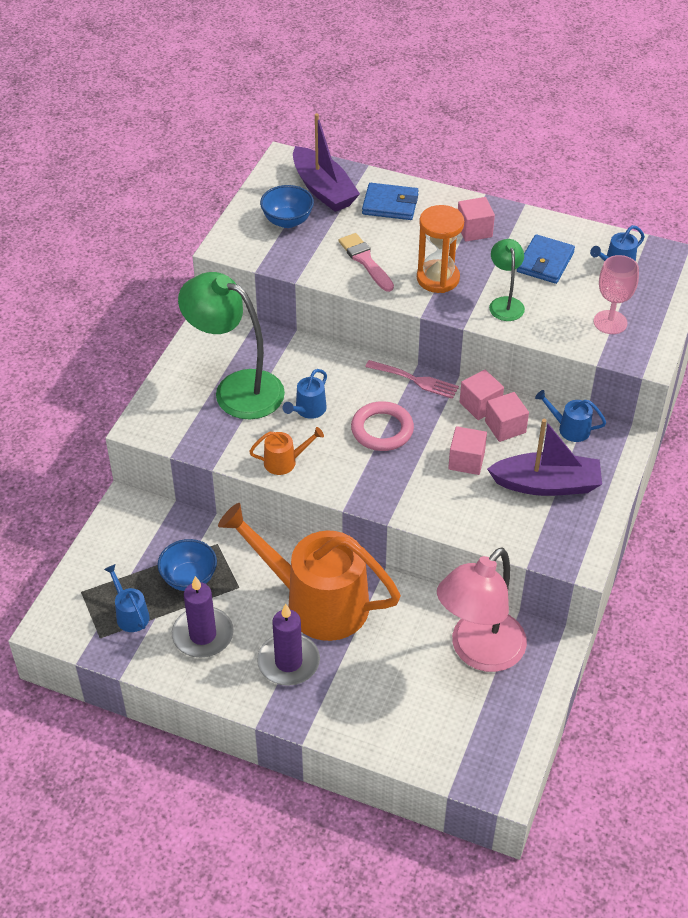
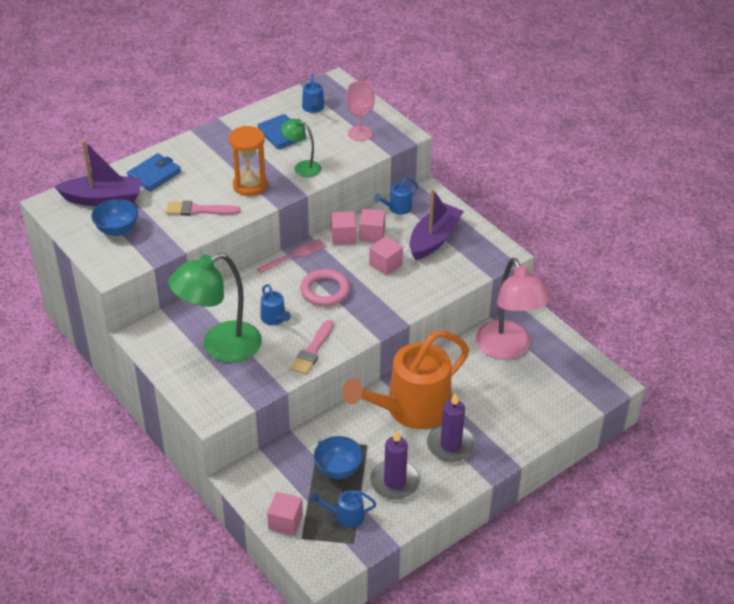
camera: 60 degrees left, 5 degrees down
orange watering can [249,427,324,475] -> pink brush [291,320,334,375]
pink cube [458,197,495,242] -> pink cube moved to [267,492,303,535]

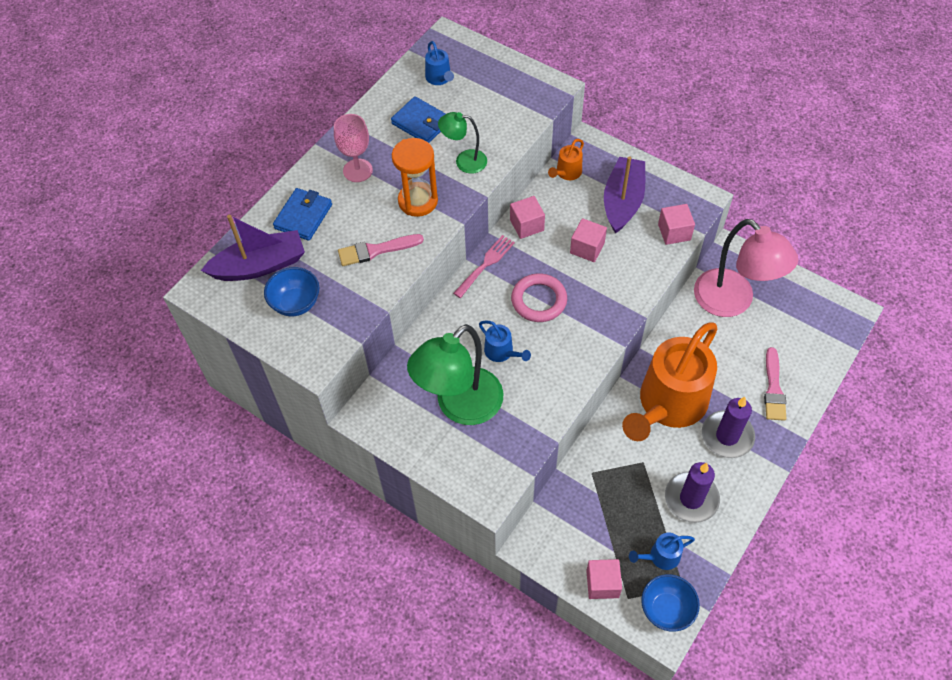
camera: 15 degrees left, 15 degrees up
pink brush [291,320,334,375] -> pink brush moved to [764,347,787,421]
blue bowl [314,436,363,479] -> blue bowl moved to [641,574,700,632]
pink goblet [346,81,375,141] -> pink goblet moved to [334,114,373,182]
pink cube [359,209,386,243] -> pink cube moved to [658,204,695,245]
blue watering can [374,178,418,215] -> orange watering can [548,139,584,180]

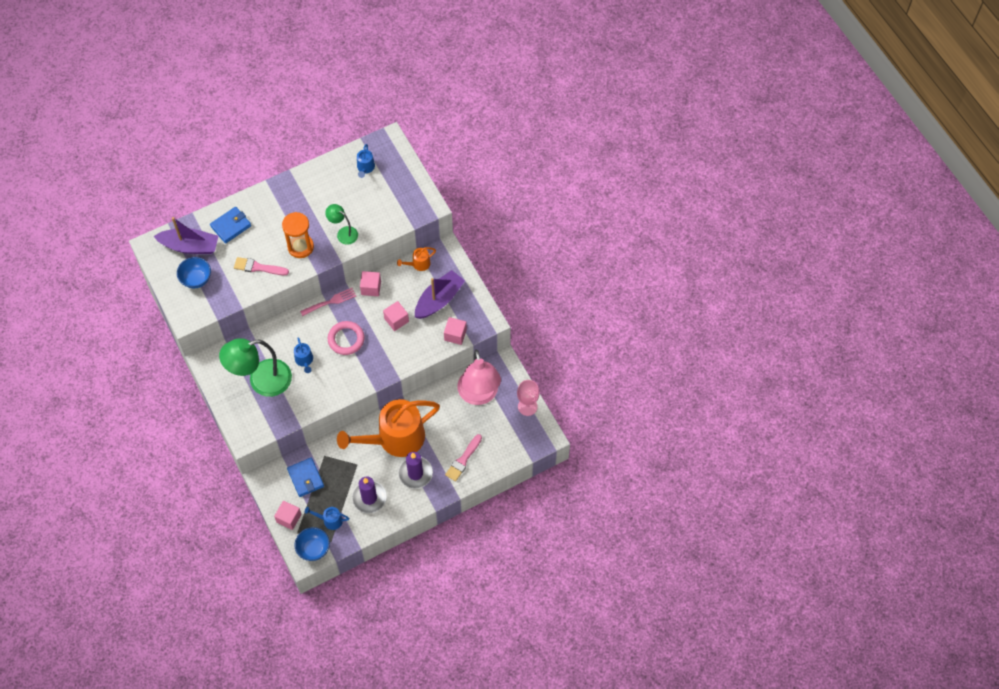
camera: 25 degrees right, 5 degrees up
pink goblet [334,114,373,182] -> pink goblet moved to [517,380,540,416]
blue wallet [391,96,446,143] -> blue wallet moved to [287,458,324,497]

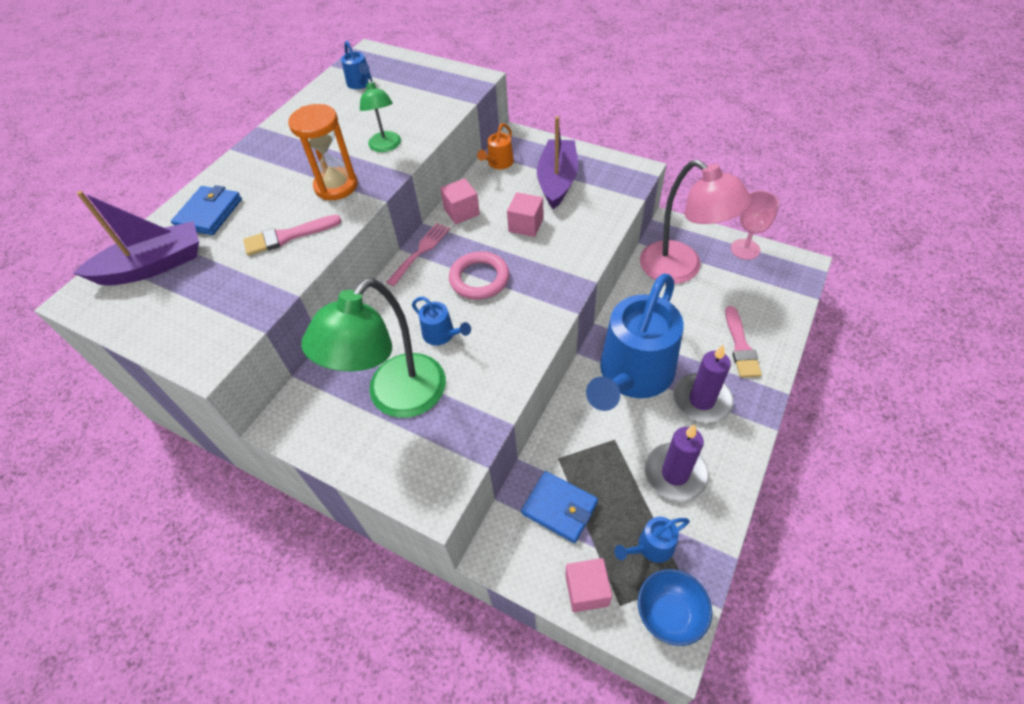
camera: 30 degrees left, 10 degrees down
blue bowl [177,257,211,288] -> none
green lamp [325,204,358,245] -> green lamp turned 105 degrees counterclockwise [360,79,401,152]
orange watering can [337,399,440,457] -> blue watering can [586,274,684,411]
pink cube [444,317,467,345] -> none

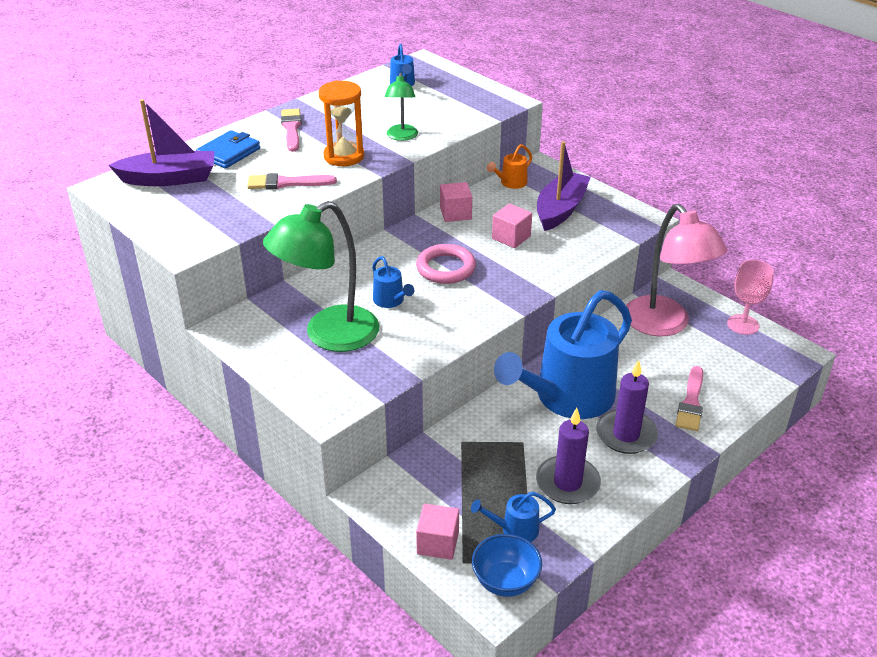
camera: 15 degrees right, 15 degrees down
pink fork [386,223,450,286] -> none
blue wallet [521,471,598,543] -> none
none -> pink brush [281,109,302,152]

